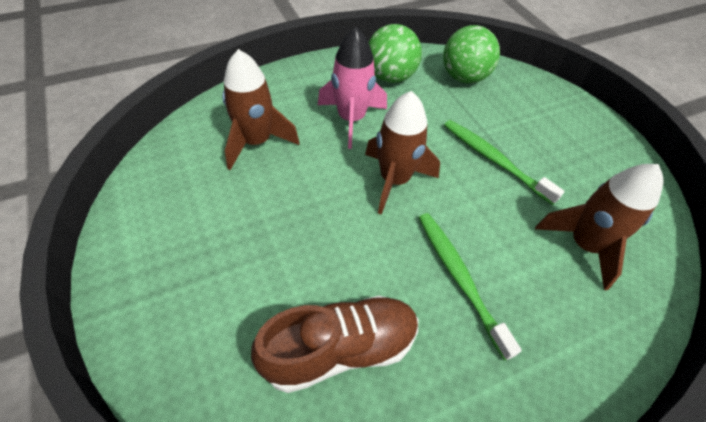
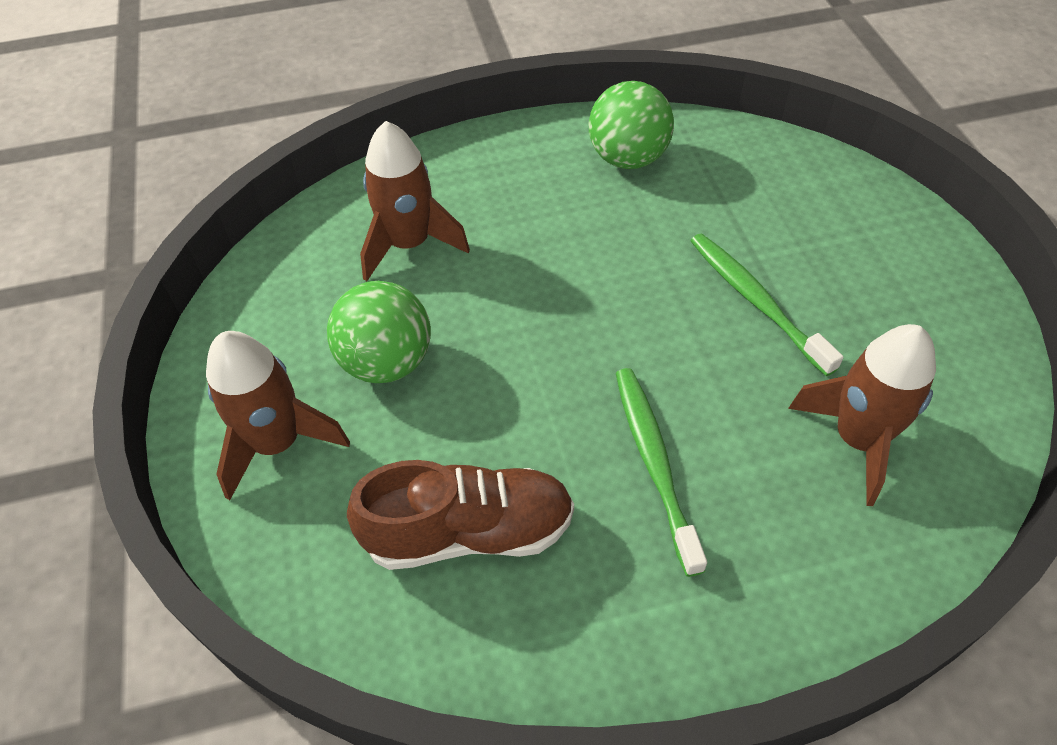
camera: 15 degrees right, 0 degrees up
pink rocket [318,28,387,149] -> none
brown rocket [365,91,440,215] -> brown rocket moved to [206,331,350,500]
green ball [443,25,500,83] -> green ball moved to [327,281,431,383]

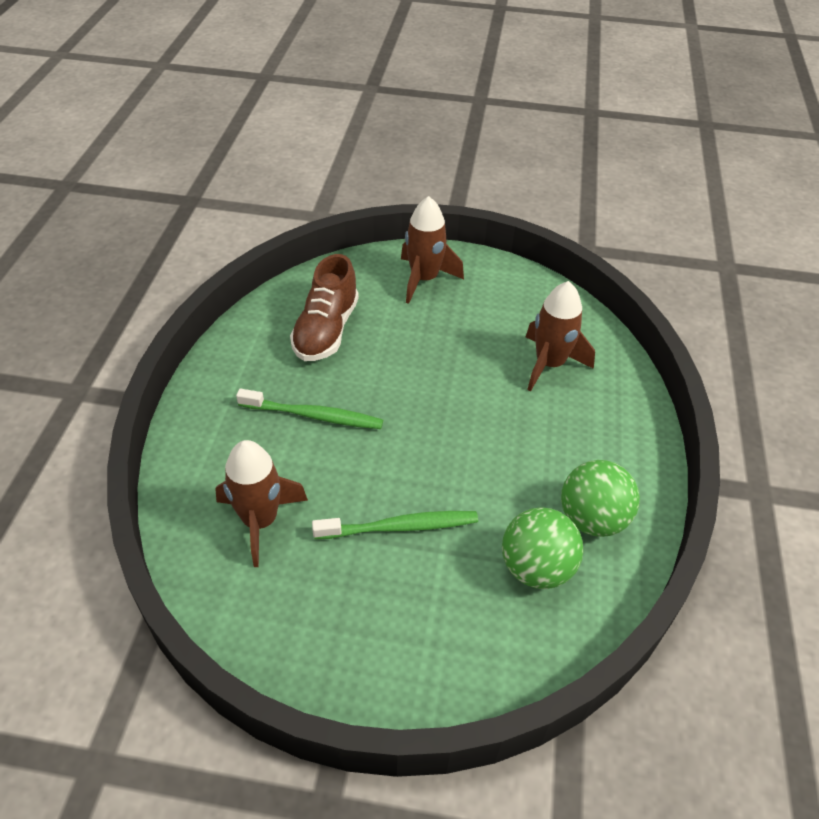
camera: 110 degrees right, 5 degrees down
green ball [327,281,431,383] -> green ball moved to [502,507,583,589]

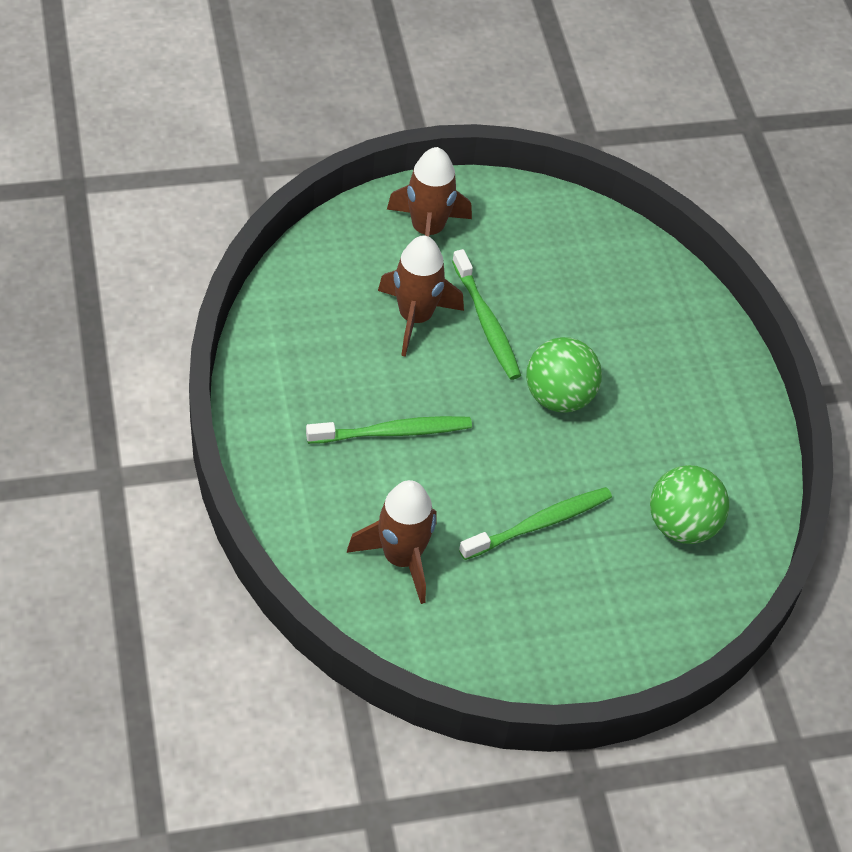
camera: 25 degrees left, 5 degrees up
brown shoe [290,254,359,361] -> none
brown rocket [526,281,595,392] -> brown rocket moved to [378,235,464,357]
green ball [561,460,640,537] -> green ball moved to [526,337,602,413]
none -> green toothbrush [452,249,521,380]

